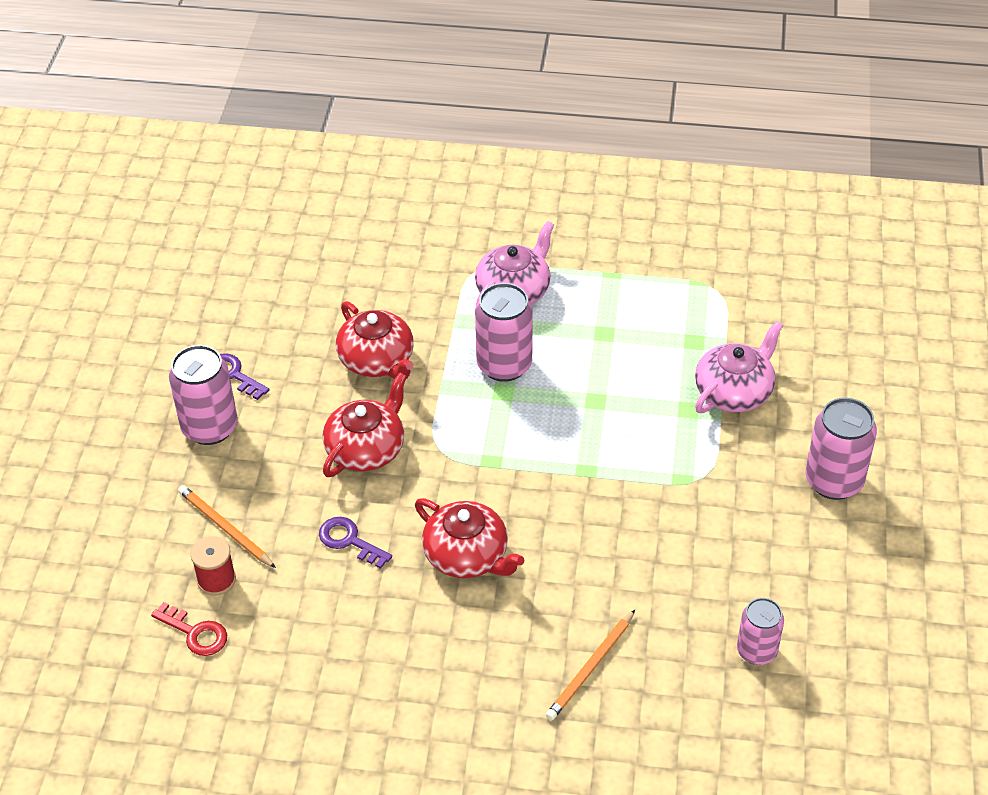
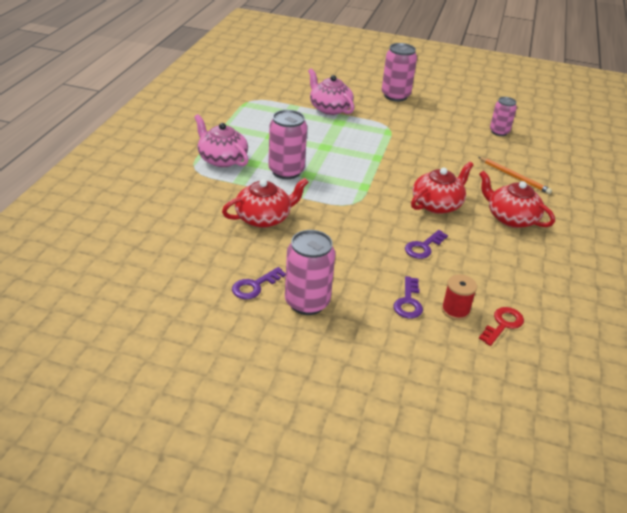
camera: 85 degrees left, 10 degrees down
orange pencil [178,485,276,568] -> purple key [394,276,423,319]
red teapot [322,372,407,477] -> red teapot moved to [479,171,555,228]

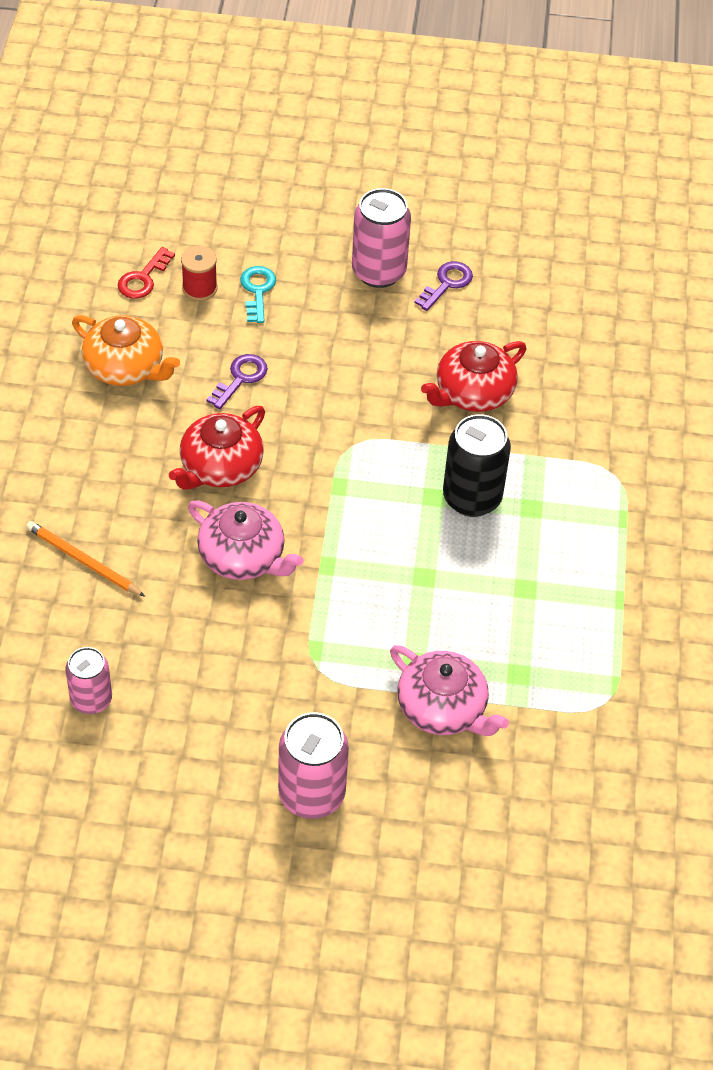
camera: 170 degrees right, 15 degrees up
pink teapot [194,114,248,167] -> pink teapot moved to [188,500,304,580]
pink can [269,110,307,179] -> black can [443,414,511,517]
purple key [394,276,423,319] -> turquoise key [240,266,276,323]
red teapot [479,171,555,228] -> none
none -> orange teapot [72,315,180,386]

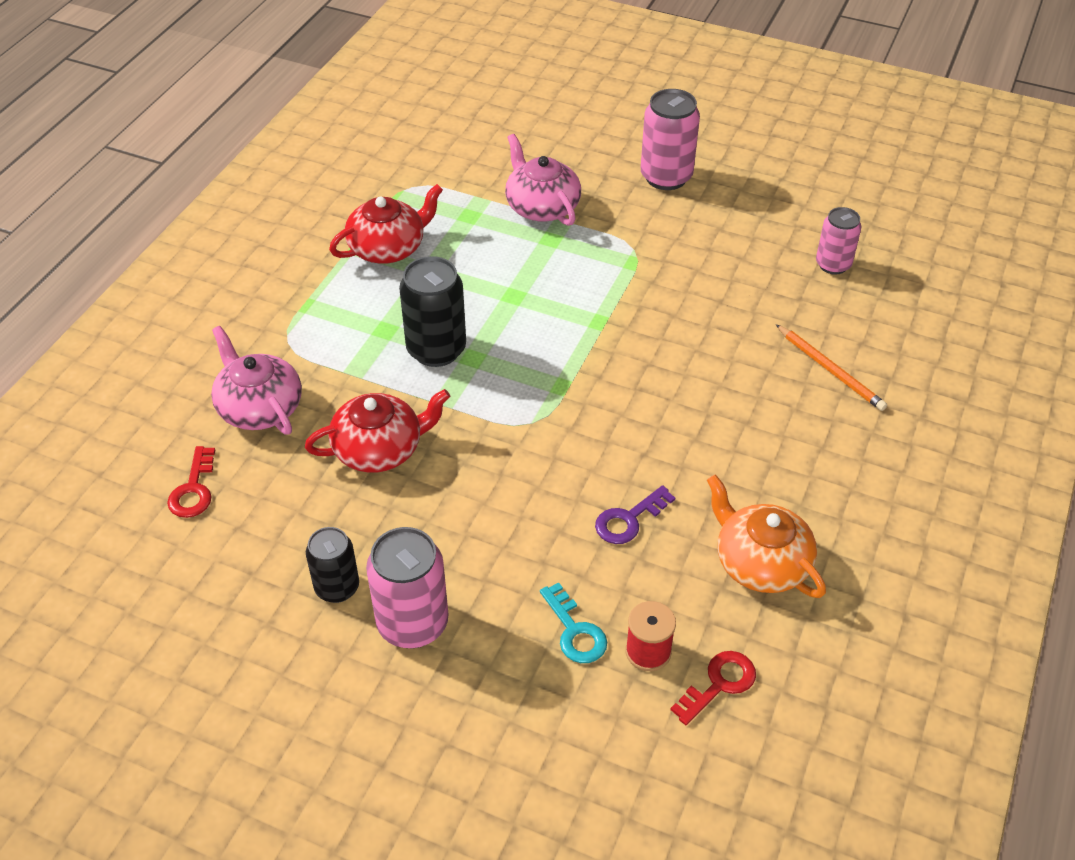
camera: 160 degrees left, 5 degrees down
red teapot [169,406,265,490] -> red teapot moved to [329,184,443,264]
pink teapot [188,500,304,580] -> pink teapot moved to [211,326,302,435]
turquoise key [240,266,276,323] -> turquoise key turned 45 degrees counterclockwise [540,582,607,663]
purple key [414,261,473,311] -> black can [306,527,359,603]
none -> red key [167,446,215,518]

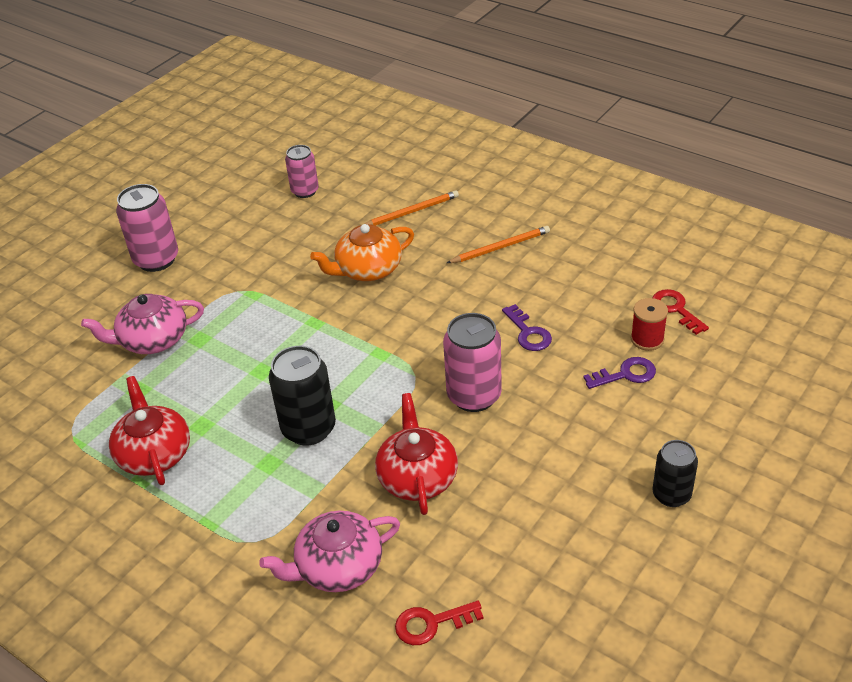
camera: 75 degrees left, 5 degrees down
red key [167,446,215,518] -> red key turned 150 degrees clockwise [395,601,484,645]
black can [306,527,359,603] -> black can moved to [652,440,698,507]
pink can [366,527,449,648] -> pink can moved to [443,313,502,412]
turquoise key [540,582,607,663] -> purple key [583,357,656,389]
orange teapot [707,474,826,598] -> orange teapot moved to [310,224,414,281]
none -> orange pencil [447,226,550,263]

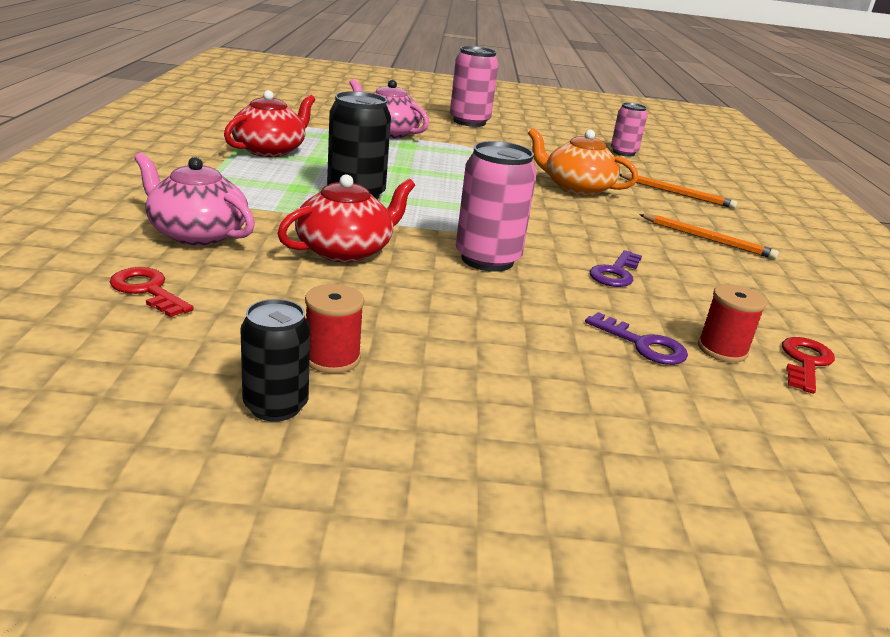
camera: 50 degrees right, 15 degrees down
black can [652,440,698,507] -> black can moved to [240,299,310,422]
none -> red spool [305,284,364,374]

